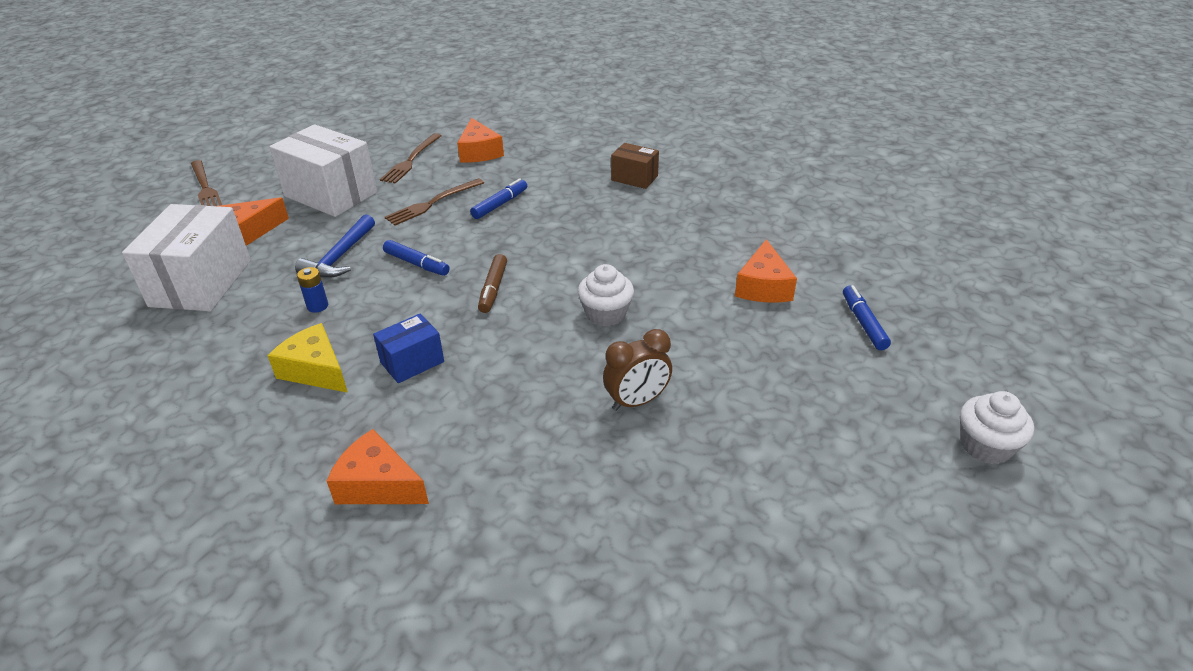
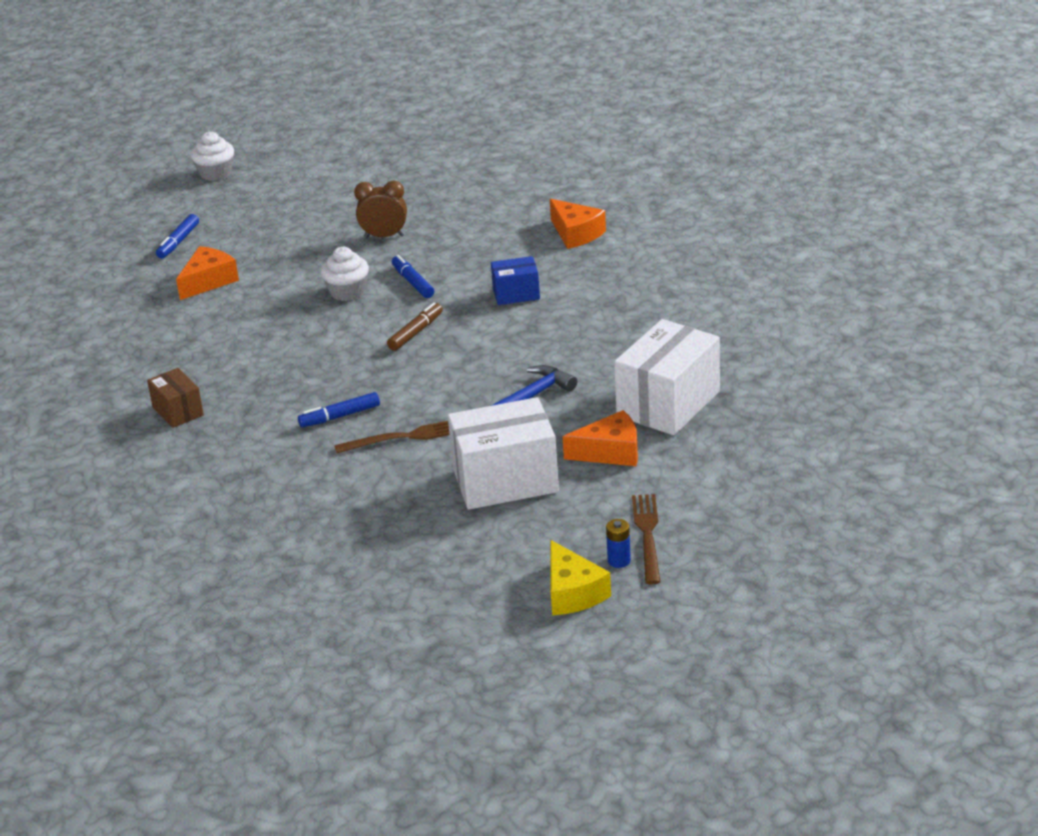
camera: 150 degrees left, 5 degrees down
yellow cheese [268,323,348,393] -> yellow cheese moved to [550,540,611,615]
white box [269,124,377,217] -> white box turned 75 degrees counterclockwise [448,397,559,510]
blue battery [297,267,328,313] -> blue battery moved to [606,519,631,568]
brown fork [380,133,442,184] -> none
blue marker [383,240,450,276] -> blue marker moved to [392,255,434,298]
orange cheese [457,118,504,163] -> none

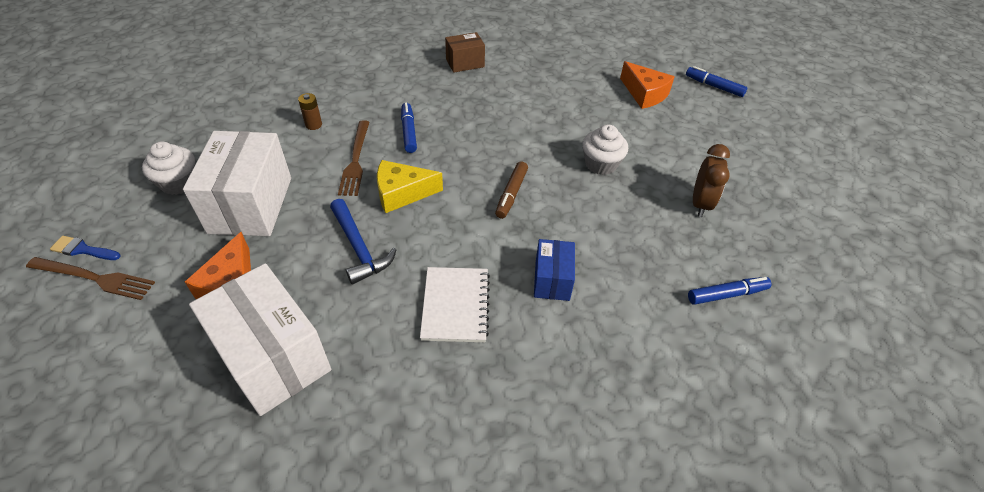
camera: 100 degrees right, 15 degrees up
white cupcake [191,132,234,181] -> white cupcake moved to [142,141,195,195]
brown marker [387,302,443,351] -> brown marker turned 60 degrees clockwise [495,161,528,219]
blue marker [392,255,434,298] -> blue marker moved to [688,277,772,305]
orange cheese [550,199,606,249] -> none
yellow cheese [550,540,611,615] -> yellow cheese moved to [377,160,443,213]
blue battery [606,519,631,568] -> blue brush [50,236,121,260]
none -> brown battery [298,93,322,130]
none -> white notebook [420,267,490,342]

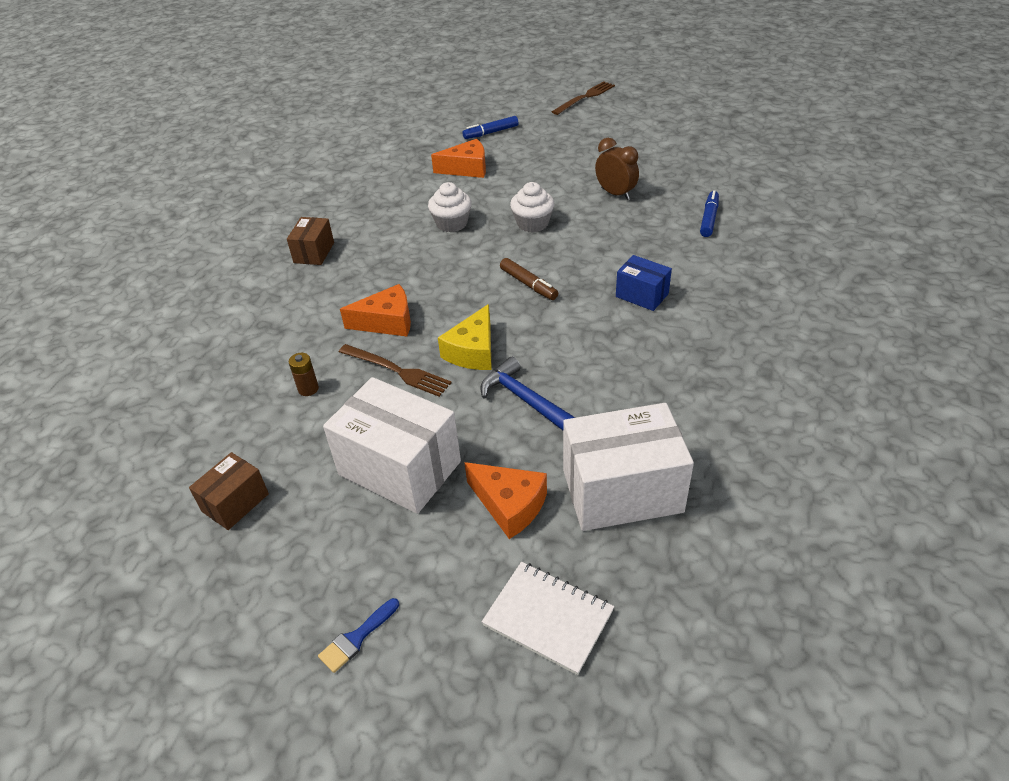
camera: 55 degrees left, 5 degrees down
brown fork [26,257,155,300] -> brown fork moved to [552,81,615,115]
white cupcake [142,141,195,195] -> white cupcake moved to [428,182,472,232]
blue hammer [330,199,396,284] -> blue hammer turned 135 degrees counterclockwise [480,357,575,430]
blue marker [401,103,417,153] -> orange cheese [340,284,411,336]
white notebook [420,267,490,342] -> white notebook moved to [482,562,614,675]
none -> brown box [189,452,269,530]

